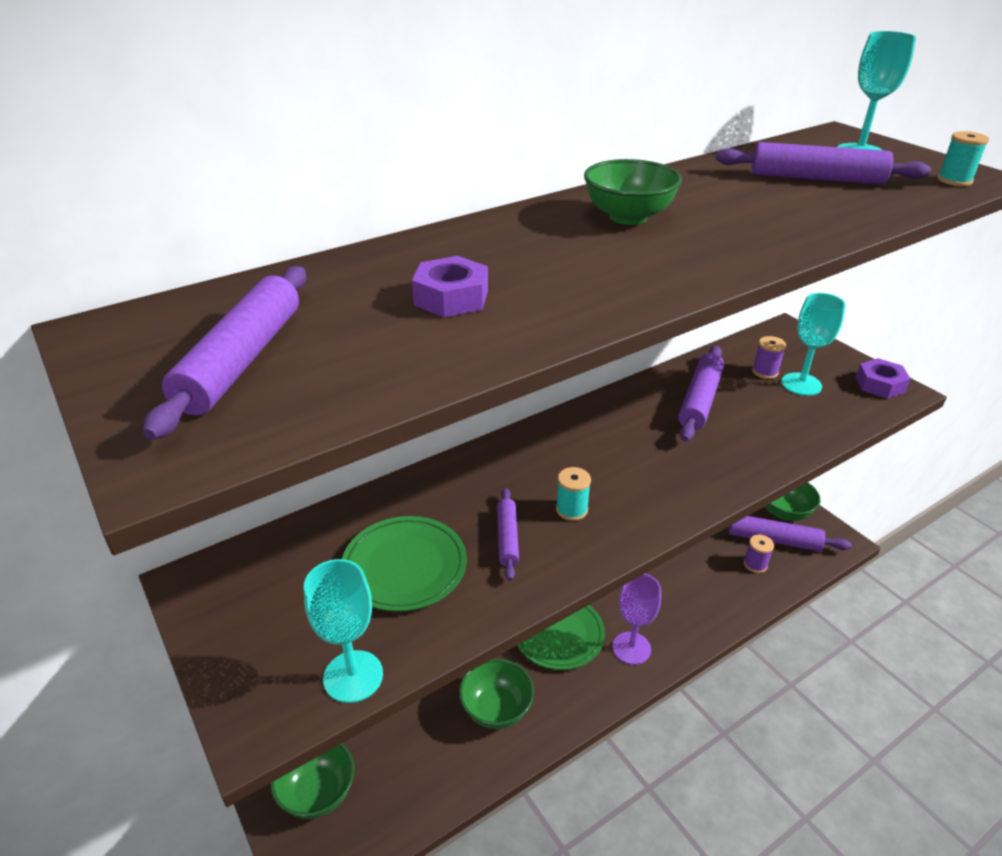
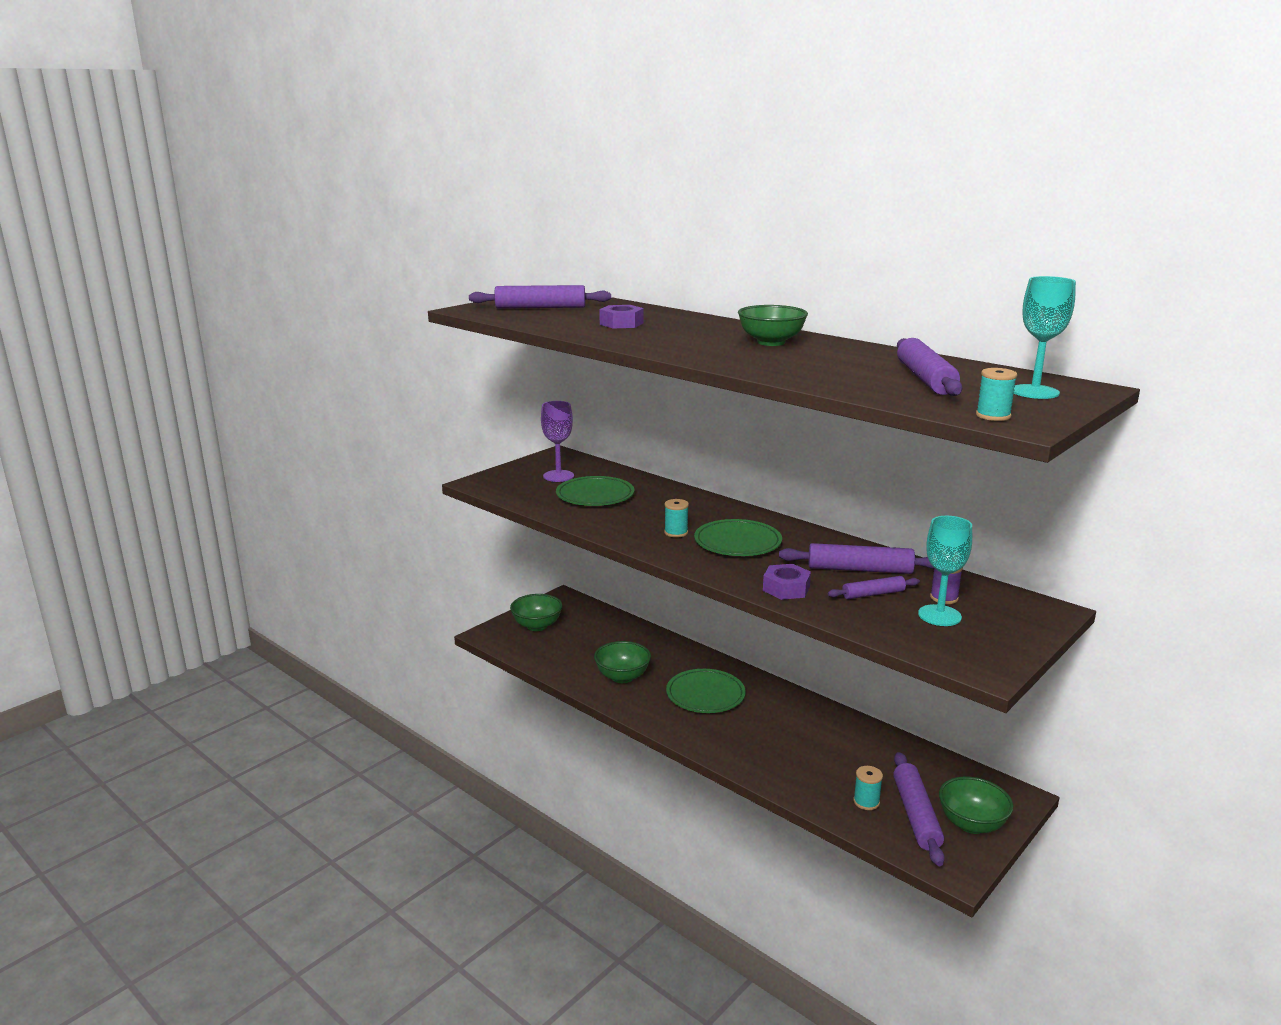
camera: 75 degrees right, 15 degrees down
turquoise goblet [304,559,383,703] -> none
purple rolling pin [497,488,519,581] -> purple rolling pin moved to [828,576,920,599]
purple goblet [613,574,661,665] -> purple goblet moved to [541,401,574,482]
purple spool [744,535,774,573] -> turquoise spool [853,766,883,810]
purple nut [856,358,911,399] -> purple nut moved to [763,564,811,600]
none -> green plate [694,519,782,556]

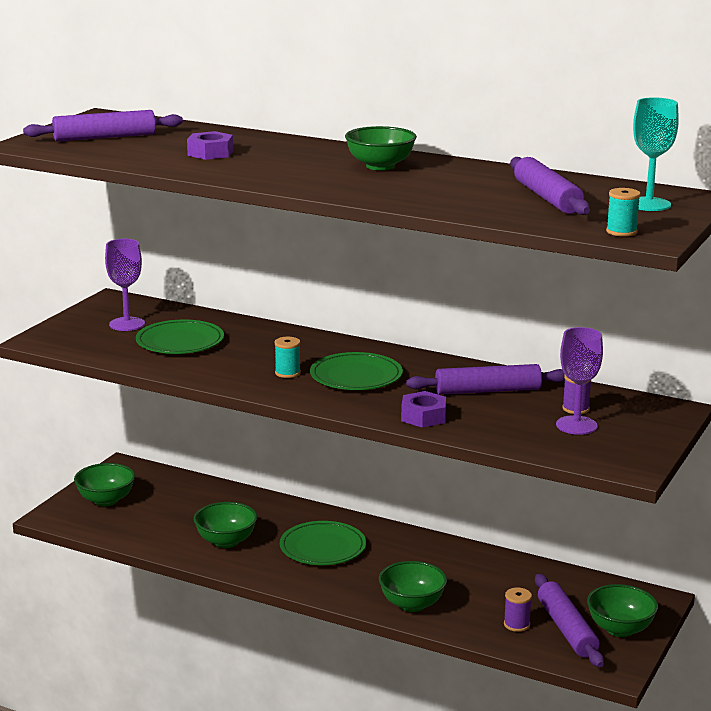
camera: 15 degrees left, 0 degrees up
purple rolling pin [828,576,920,599] -> none
turquoise spool [853,766,883,810] -> purple spool [504,588,532,632]
turquoise goblet [918,516,972,626] -> purple goblet [556,327,603,435]
none -> green bowl [379,561,447,612]

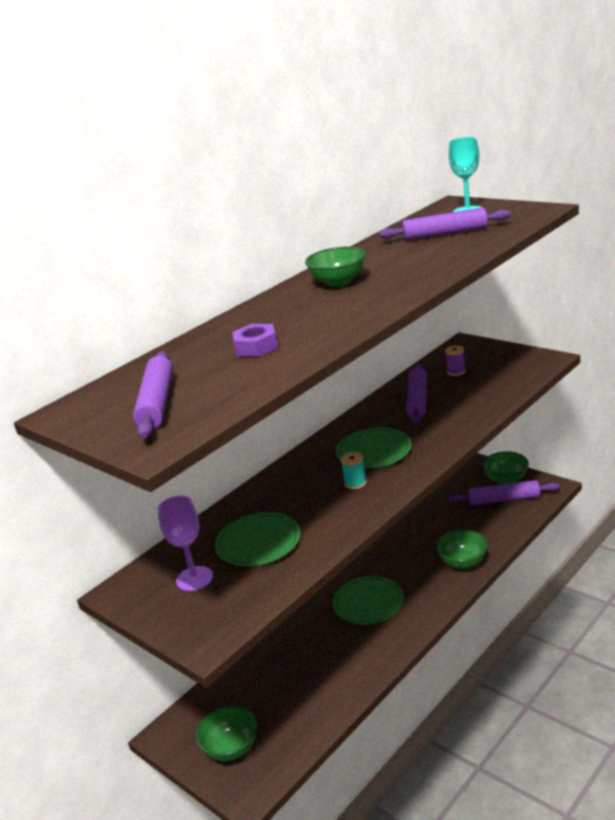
camera: 70 degrees left, 5 degrees up
green bowl [194,502,257,548] -> none
purple nut [401,391,446,428] -> none
purple spool [504,588,532,632] -> none
purple goblet [556,327,603,435] -> none
turquoise spool [606,188,641,237] -> none

